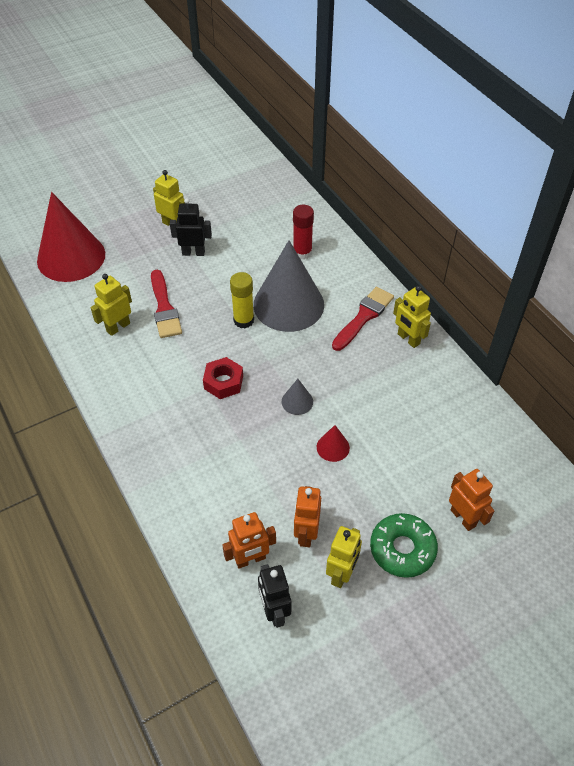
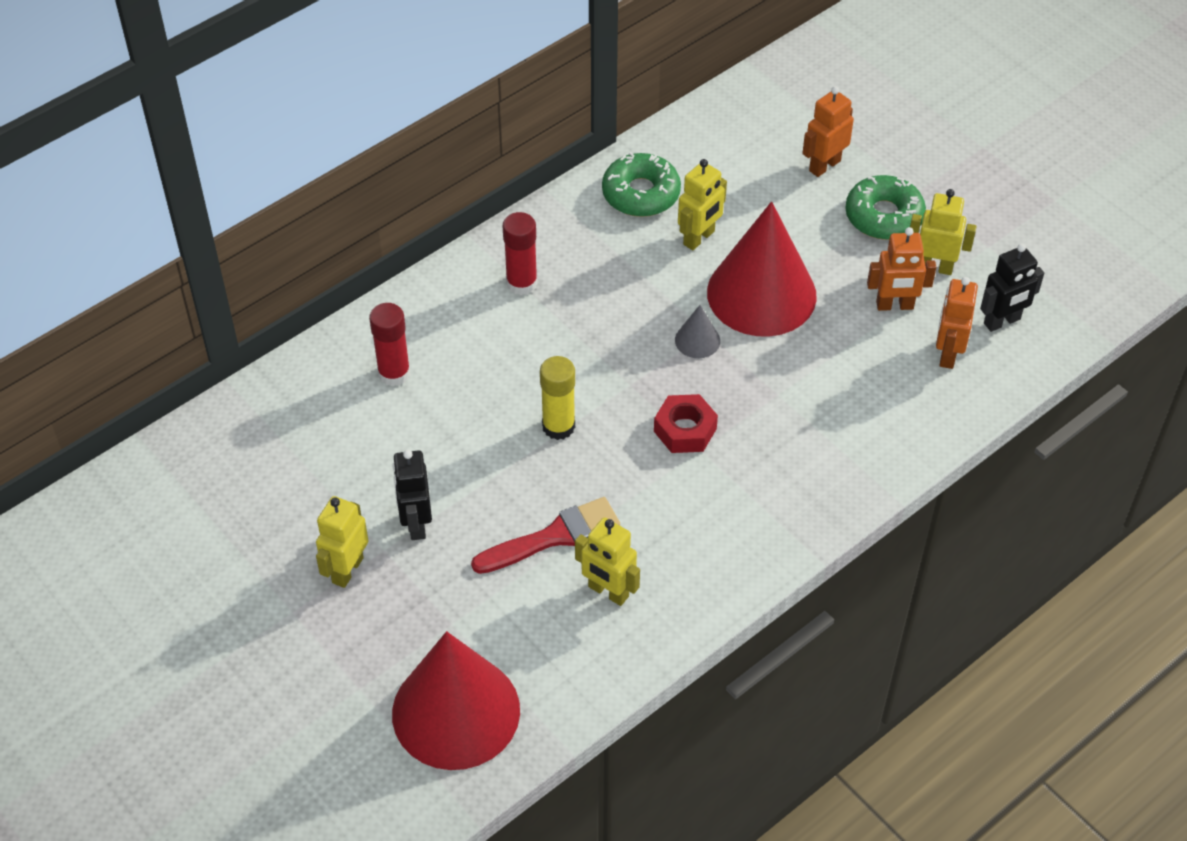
camera: 100 degrees left, 0 degrees up
orange robot [222,512,276,569] -> orange robot turned 135 degrees counterclockwise [936,277,978,369]
grey cone [253,240,324,332] -> none
red cone [317,425,350,462] -> red cone [707,201,817,337], size x2.45
red brush [332,287,394,351] -> red glue stick [503,212,538,295]
yellow robot [393,286,431,348] -> yellow robot moved to [678,159,727,250]
none -> green donut [602,152,681,217]

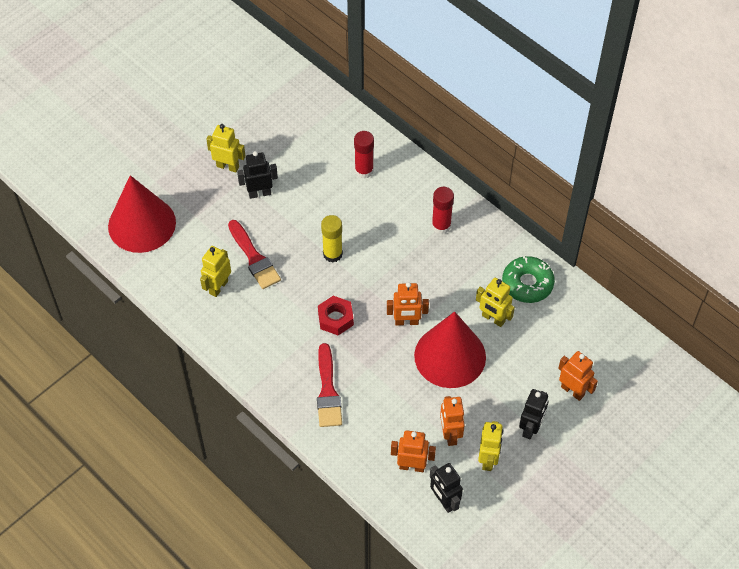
camera: 85 degrees right, 5 degrees up
grey cone [675,305,720,358] -> orange robot [387,282,429,326]
green donut [845,175,926,240] -> black robot [519,389,549,439]
none -> red brush [317,343,342,427]

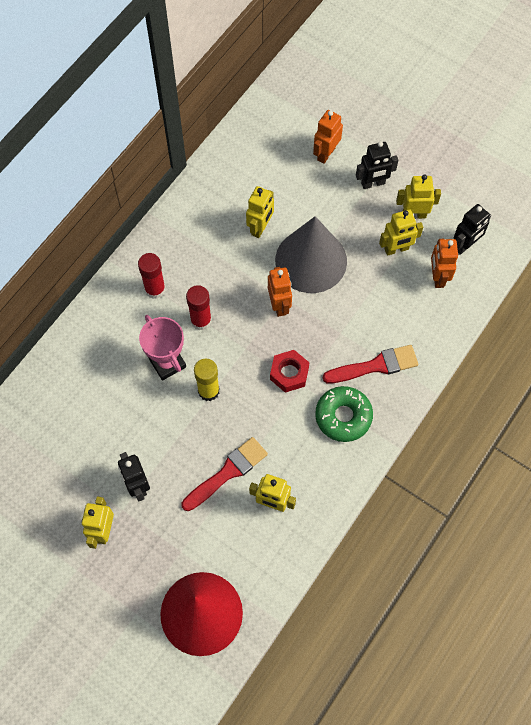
camera: 100 degrees left, 10 degrees up
red glue stick [354,131,374,179] -> red glue stick moved to [186,285,212,330]
red cone [414,311,486,388] -> grey cone [275,216,347,293]
orange robot [440,396,465,446] -> yellow robot [379,210,423,256]
green donut [502,256,555,303] -> green donut moved to [315,386,373,442]
black robot [519,389,549,439] -> black robot turned 150 degrees clockwise [356,141,398,189]
none -> pink trophy [139,315,186,381]

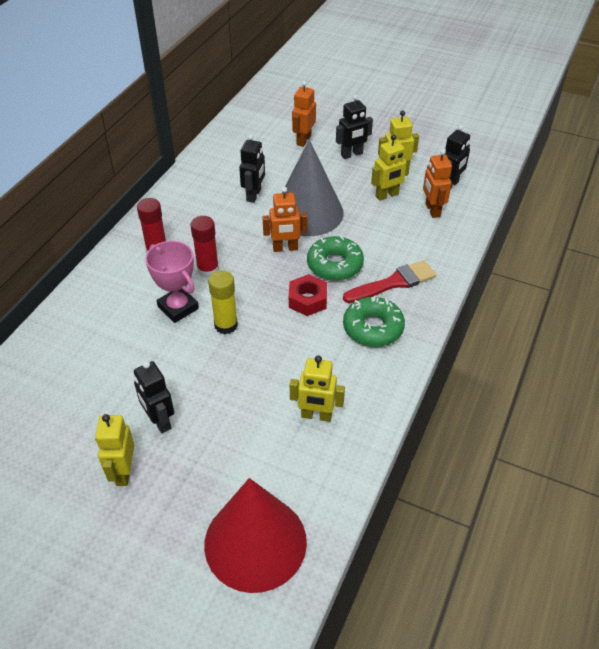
camera: 10 degrees left, 20 degrees down
red brush [182,437,268,511] -> none
yellow robot [246,186,274,238] -> black robot [239,134,265,203]
orange robot [268,267,292,317] -> orange robot turned 105 degrees clockwise [263,187,308,252]
none -> green donut [307,236,364,281]

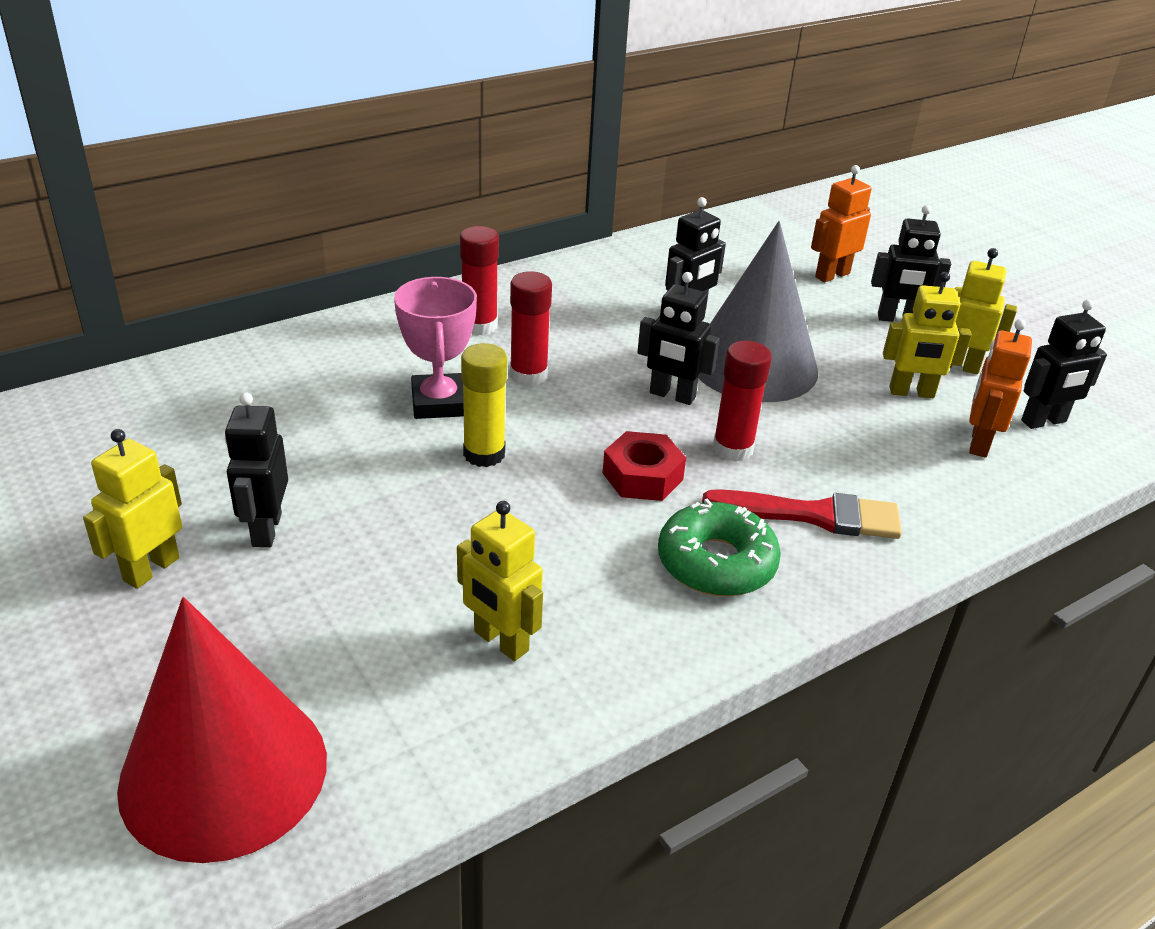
camera: 30 degrees right, 10 degrees down
orange robot [263,187,308,252] -> black robot [637,272,719,405]
green donut [307,236,364,281] -> red glue stick [713,341,772,462]

